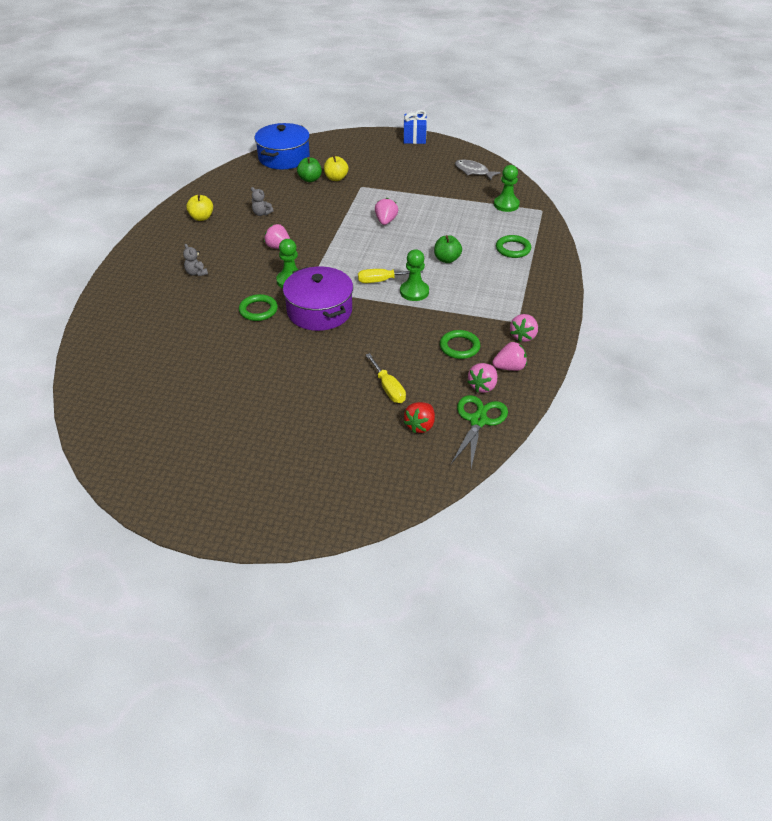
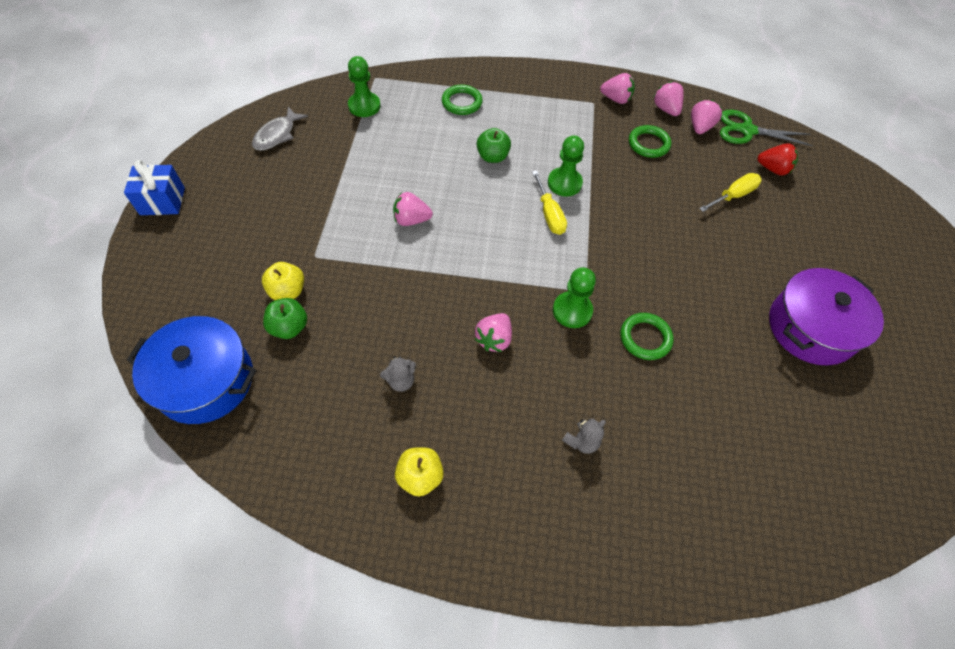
camera: 100 degrees left, 15 degrees up
grey teddy bear [251,187,274,216] -> grey teddy bear turned 45 degrees clockwise [380,356,416,392]
purple pot [283,267,353,331] -> purple pot moved to [769,268,884,365]
pink strawberry [468,363,497,393] -> pink strawberry turned 90 degrees counterclockwise [691,100,722,134]

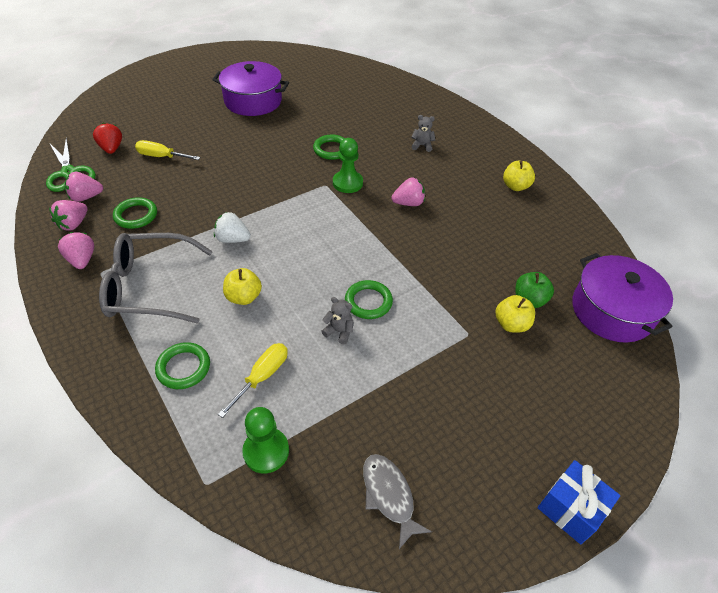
camera: 130 degrees left, 10 degrees down
blue pot [127,316,257,424] -> purple pot [572,253,673,343]
grey fish [252,107,308,151] -> grey fish turned 105 degrees counterclockwise [363,454,432,549]
grey teddy bear [380,356,416,392] -> grey teddy bear moved to [321,297,353,344]
pink strawberry [393,192,433,226] -> green ring [345,280,393,319]
green apple [476,128,511,163] -> yellow apple [223,268,262,305]
yellow screwdriver [532,171,567,235] -> yellow screwdriver moved to [218,343,288,418]
green pawn [548,135,584,197] -> white strawberry [214,212,251,243]
none -> grey glasses [99,233,213,323]

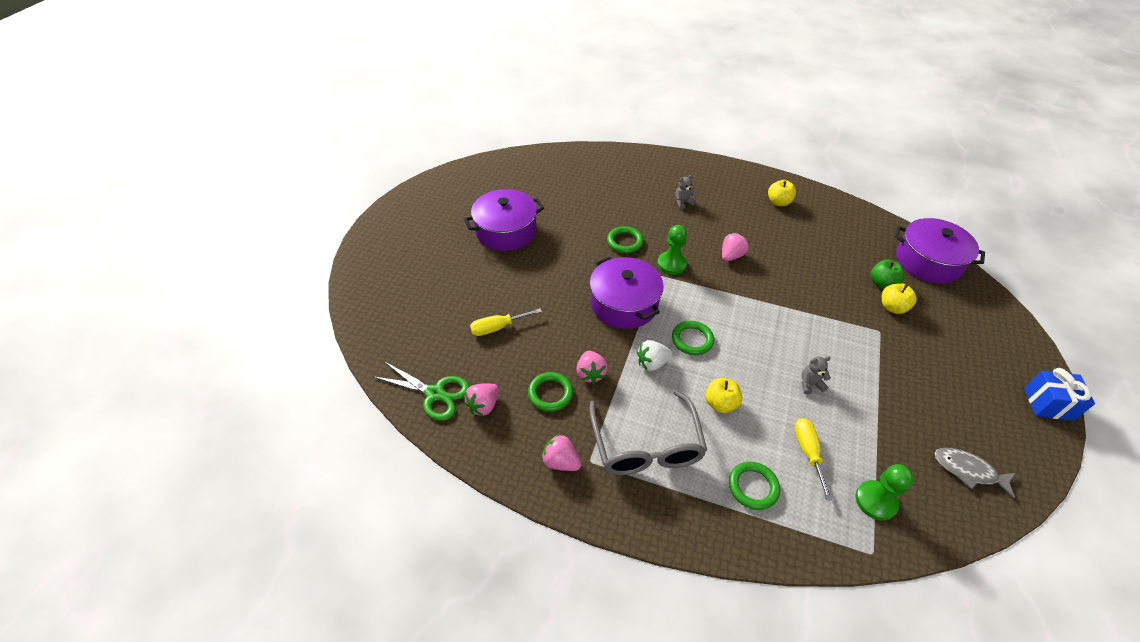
camera: 35 degrees left, 0 degrees up
pink strawberry [49,200,88,231] -> pink strawberry moved to [576,351,608,384]
red strawberry [93,123,122,154] -> none
grey glasses [99,233,213,323] -> grey glasses turned 60 degrees counterclockwise [589,390,707,475]
green ring [345,280,393,319] -> green ring moved to [672,321,714,355]
none -> purple pot [590,256,664,329]

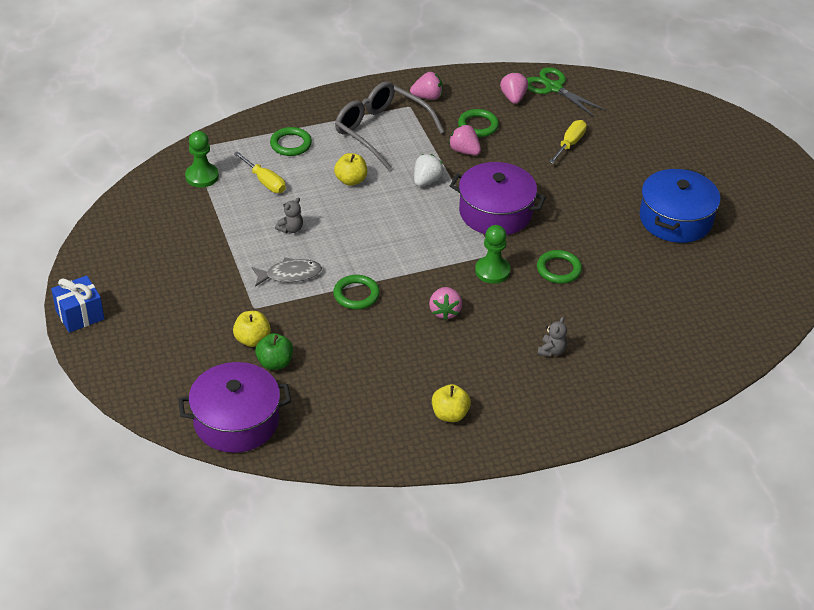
camera: 140 degrees right, 5 degrees down
green scissors [374,361,470,421] -> green scissors turned 60 degrees clockwise [527,67,605,117]
purple pot [464,189,544,251] -> blue pot [640,168,720,243]
green ring [672,321,714,355] -> green ring moved to [333,275,380,310]
grey fish [934,448,1015,498] -> grey fish moved to [252,257,322,287]

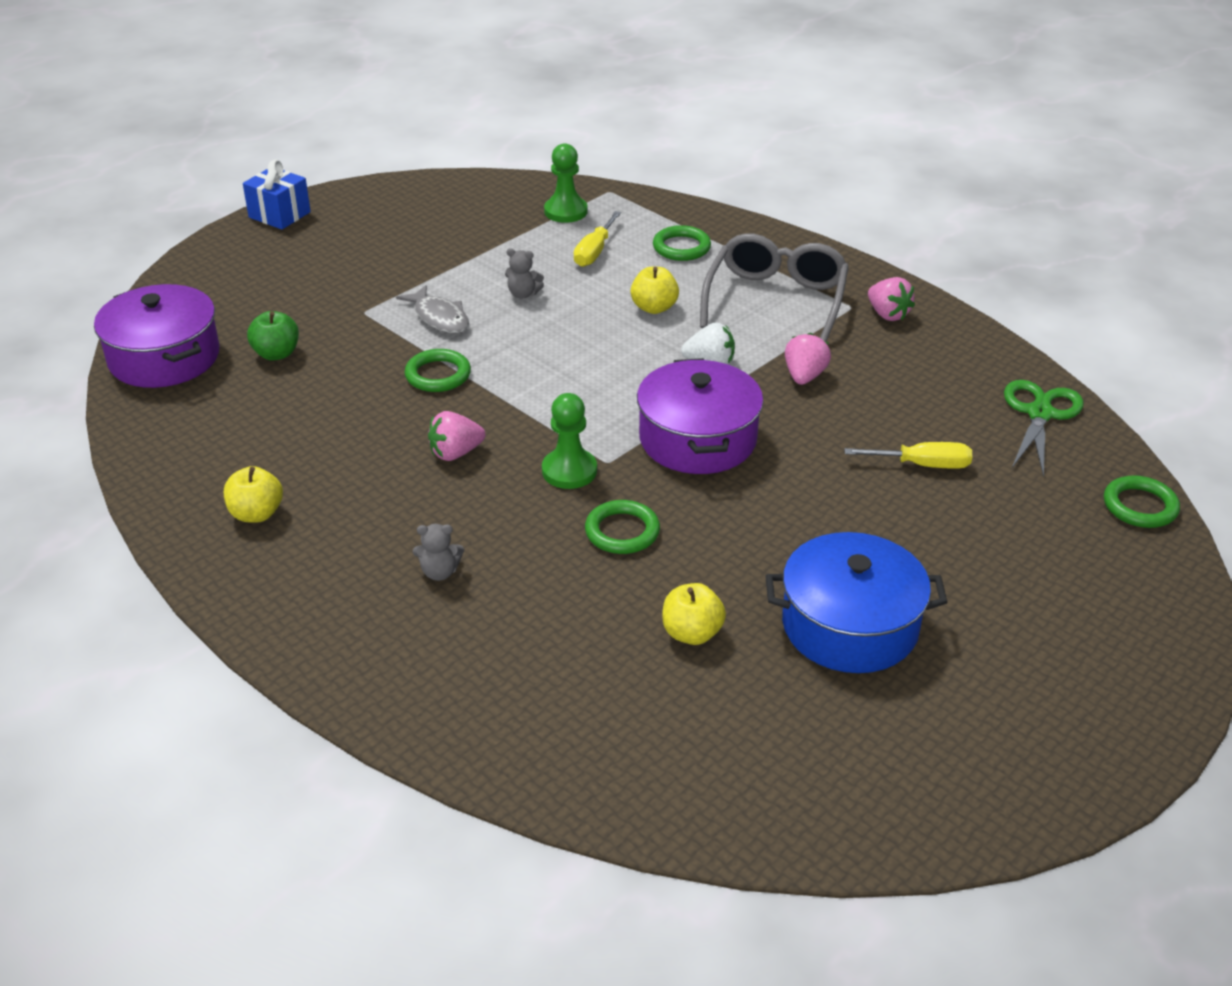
camera: 65 degrees right, 5 degrees down
yellow apple [233,311,271,347] -> yellow apple moved to [662,583,726,645]
green ring [458,109,499,137] -> green ring moved to [1104,475,1180,528]
pink strawberry [500,72,528,104] -> none

